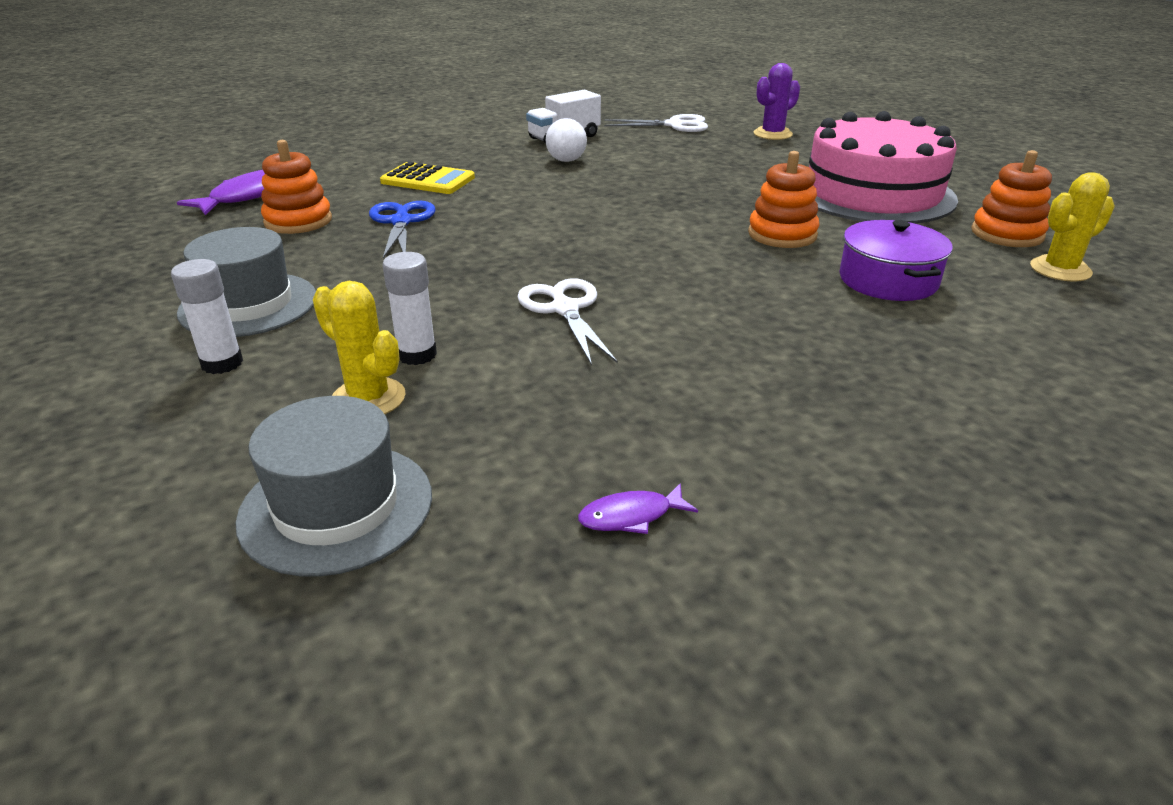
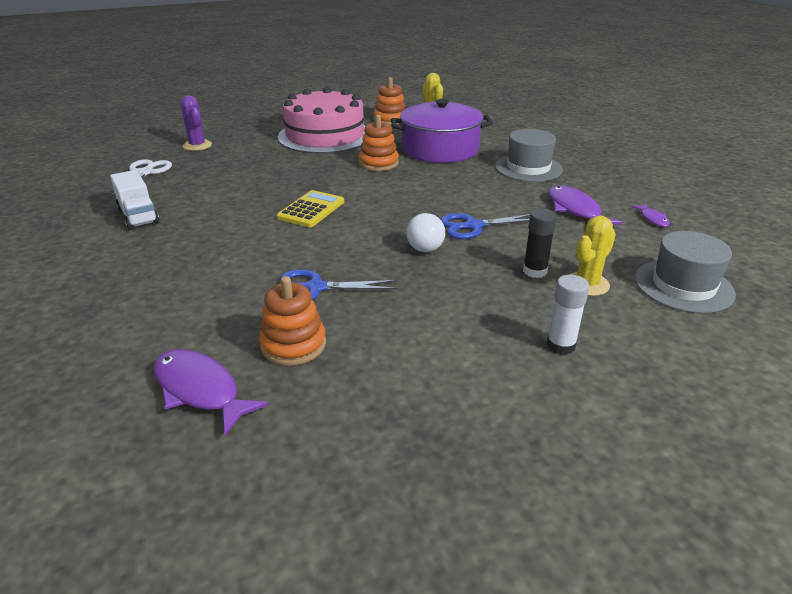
camera: 85 degrees left, 0 degrees up
grey hat [177,227,316,337] -> grey hat moved to [495,129,563,182]
yellow calculator [380,162,475,194] -> yellow calculator moved to [277,190,344,227]
white glue stick [382,252,437,365] -> black glue stick [523,209,557,278]
white scissors [517,278,618,366] -> blue scissors [440,213,530,239]
white ball [545,118,587,162] -> white ball moved to [406,213,445,252]
purple pot [839,220,953,301] -> purple pot [391,99,493,163], size x1.60
none -> purple fish [548,185,622,224]

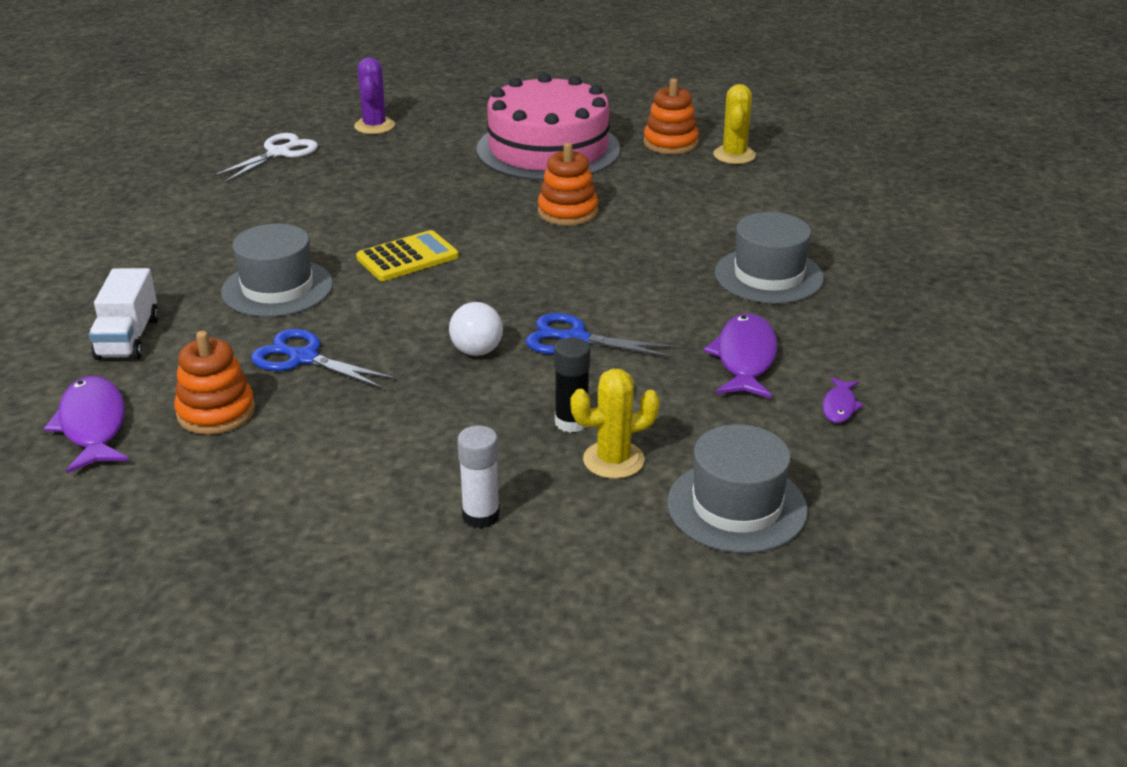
camera: 30 degrees right, 0 degrees up
white truck [110,170,159,230] -> white truck moved to [89,268,159,360]
purple pot [391,99,493,163] -> none
none -> grey hat [221,223,333,317]

